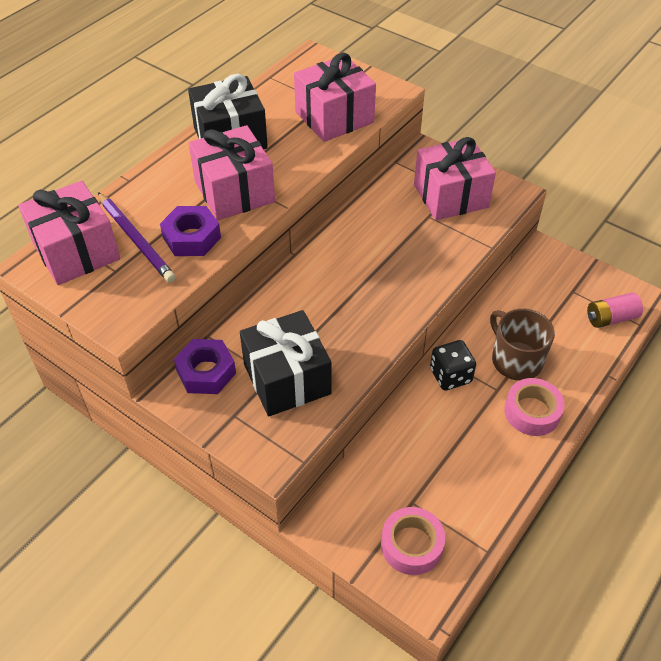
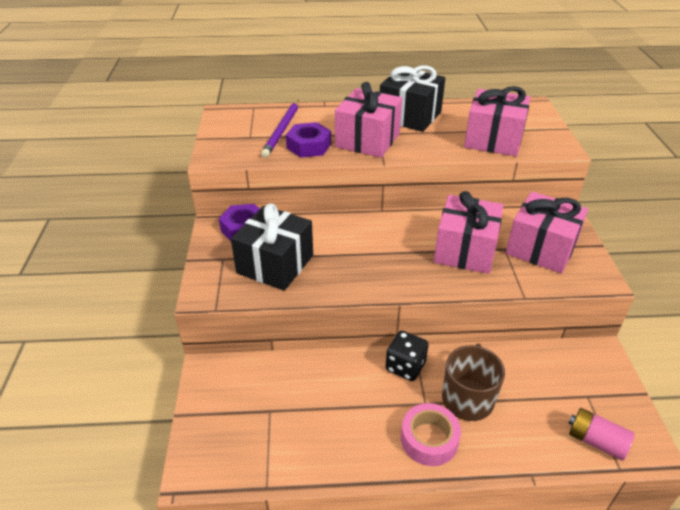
camera: 50 degrees right, 10 degrees down
pink gift [18,181,120,285] -> pink gift moved to [434,191,503,274]
pink tape [381,507,445,575] -> none

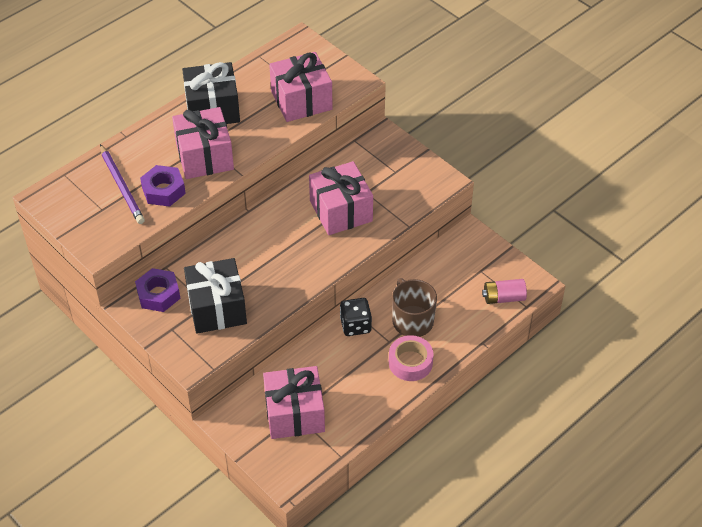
camera: 40 degrees left, 10 degrees up
pink gift [506,191,588,274] -> pink gift moved to [263,366,325,439]

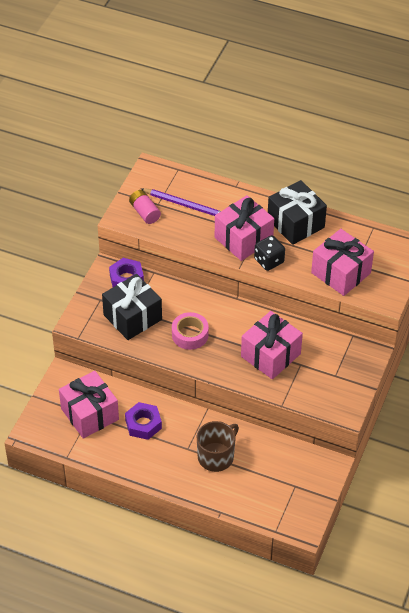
camera: 65 degrees right, 0 degrees up
purple pencil [100,144,145,224] -> purple pencil turned 105 degrees counterclockwise [140,188,221,216]
purple nut [140,165,186,207] -> purple nut moved to [125,402,162,440]
black dice [340,298,372,336] -> black dice moved to [254,235,285,271]
pink tape [389,335,433,381] -> pink tape moved to [172,312,209,350]
pink battery [482,279,527,304] -> pink battery moved to [129,190,161,224]

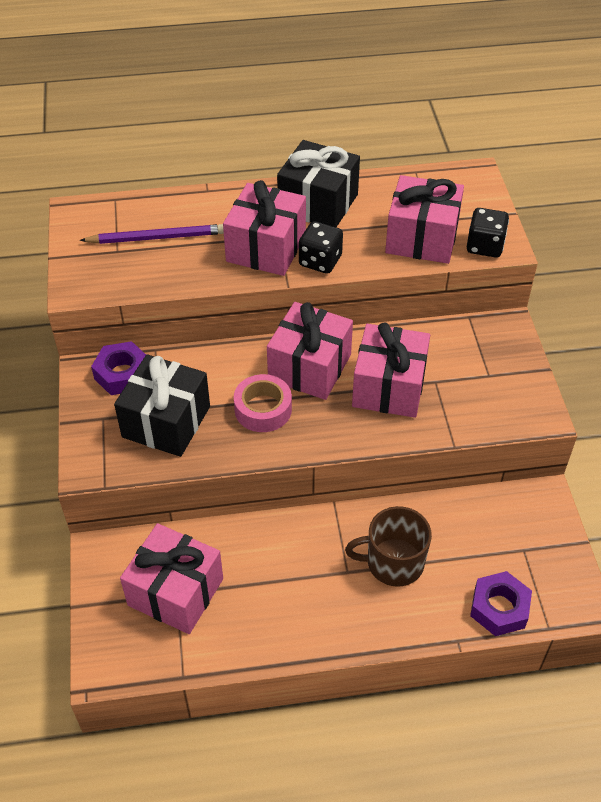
camera: 30 degrees left, 0 degrees up
purple nut [125,402,162,440] -> purple nut moved to [470,571,532,636]
pink battery [129,190,161,224] -> none
brown mug [197,421,239,472] -> brown mug turned 105 degrees counterclockwise [345,506,432,587]
none -> pink gift [267,302,353,400]
none -> black dice [467,208,509,258]

